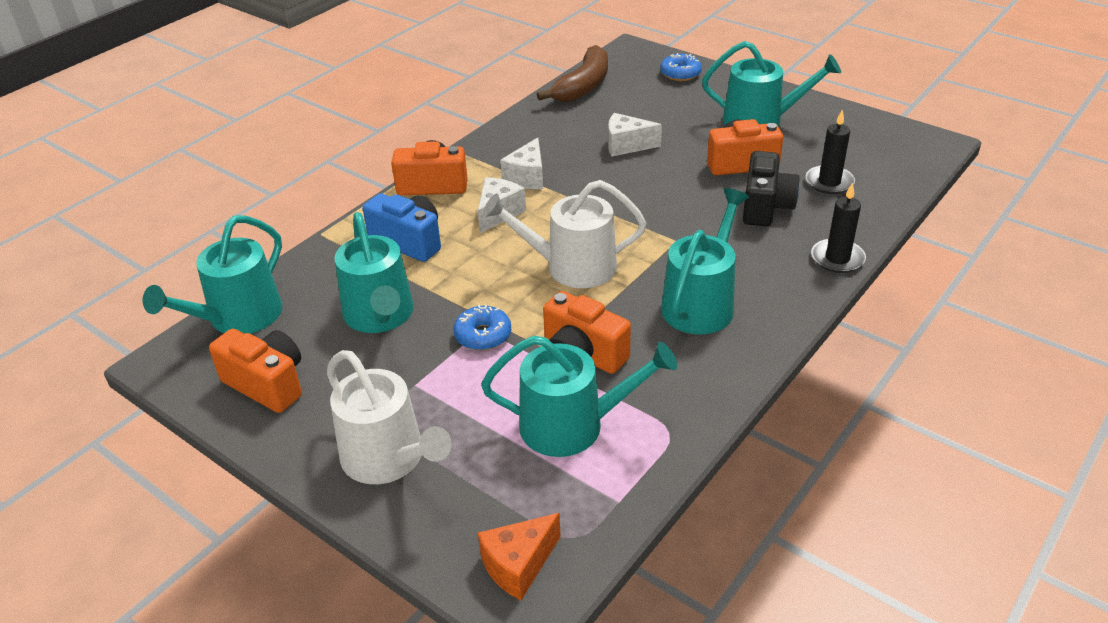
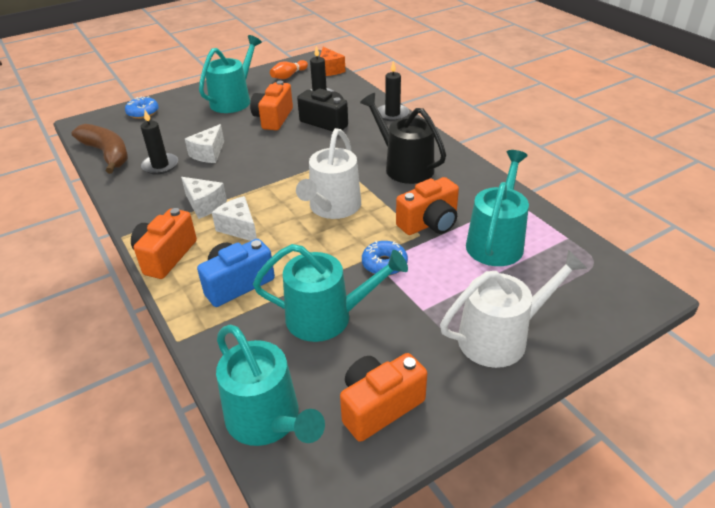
camera: 70 degrees left, 0 degrees up
orange cheese [478,513,561,600] -> orange cheese moved to [320,47,345,76]
turquoise watering can [661,188,749,335] -> black watering can [360,93,446,184]
none -> black candle [141,110,178,175]
none -> orange bowling pin [270,60,308,79]

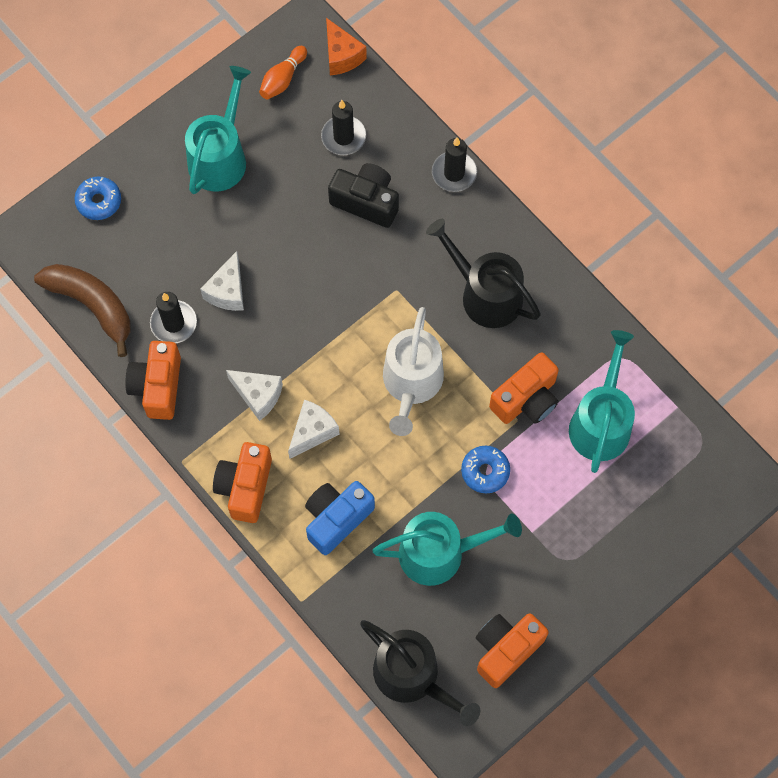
camera: 10 degrees left, 30 degrees up
white cheese [212,196,257,241] -> white cheese turned 90 degrees clockwise [288,400,340,459]
turquoise watering can [216,325,325,446] -> black watering can [360,620,480,726]
orange camera [250,81,293,130] -> orange camera moved to [125,341,181,420]
white watering can [440,250,588,368] -> none

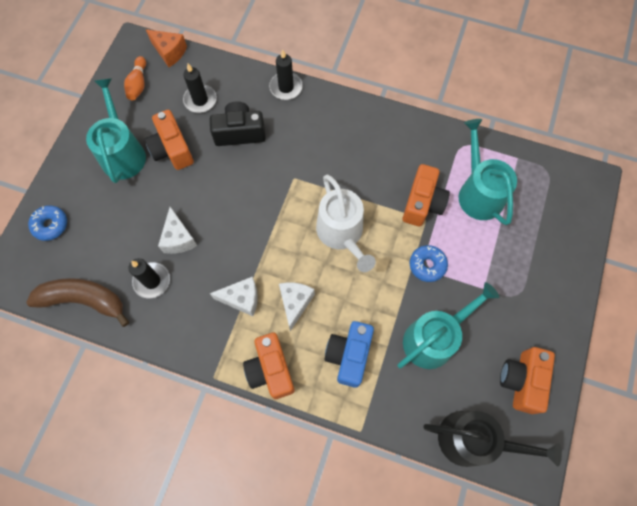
camera: 30 degrees left, 0 degrees up
orange camera [125,341,181,420] -> orange camera moved to [145,110,194,170]
black watering can [426,219,541,328] -> none

